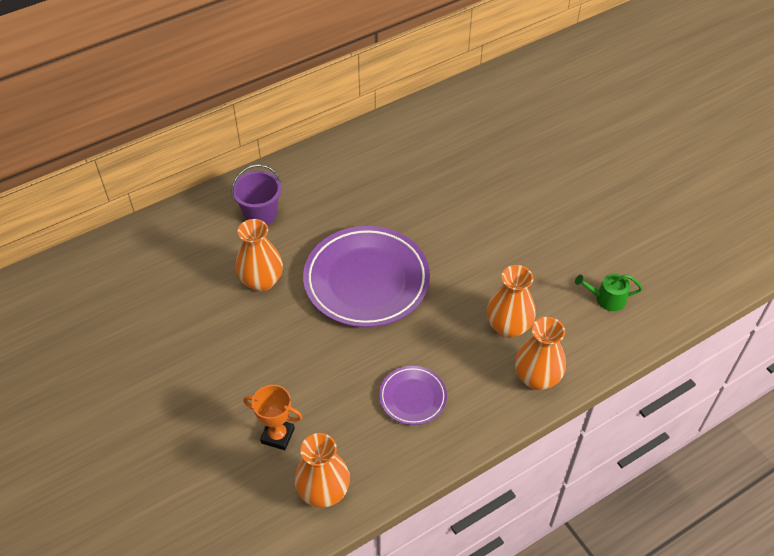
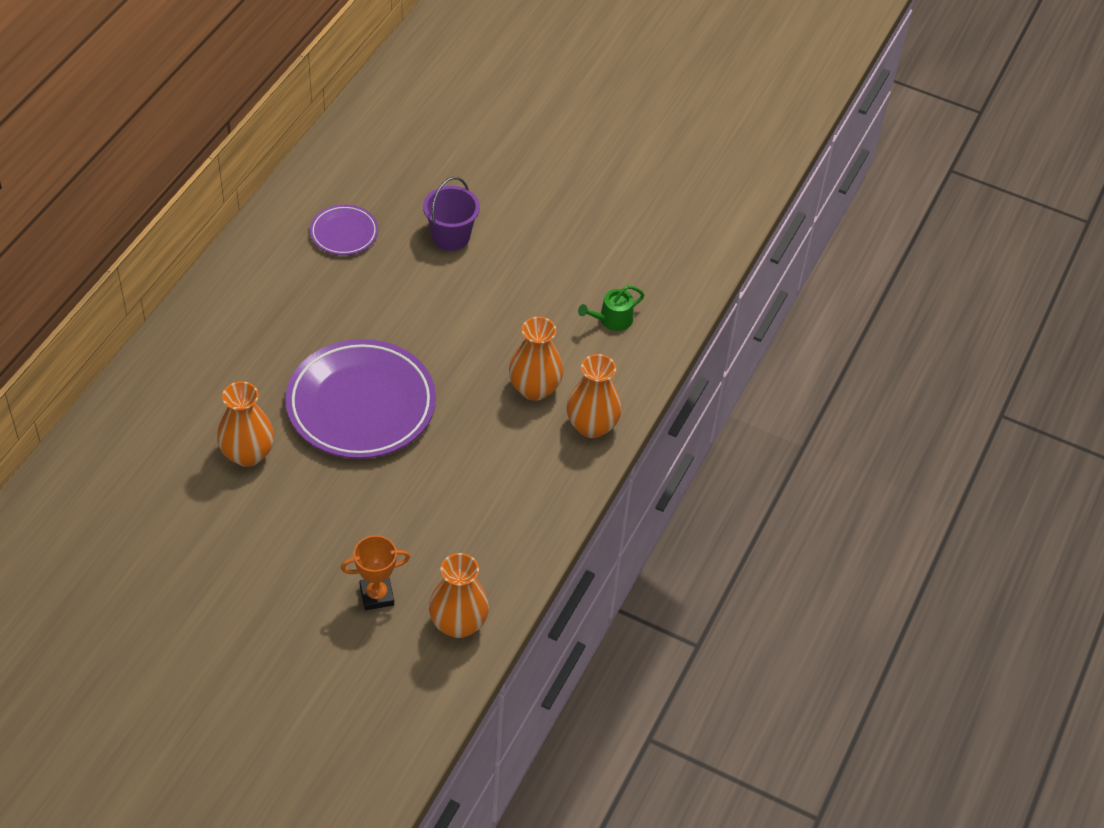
camera: 35 degrees left, 0 degrees up
purple bucket [231,164,281,225] -> purple bucket moved to [423,177,480,251]
purple plate [379,366,447,425] -> purple plate moved to [310,204,378,255]

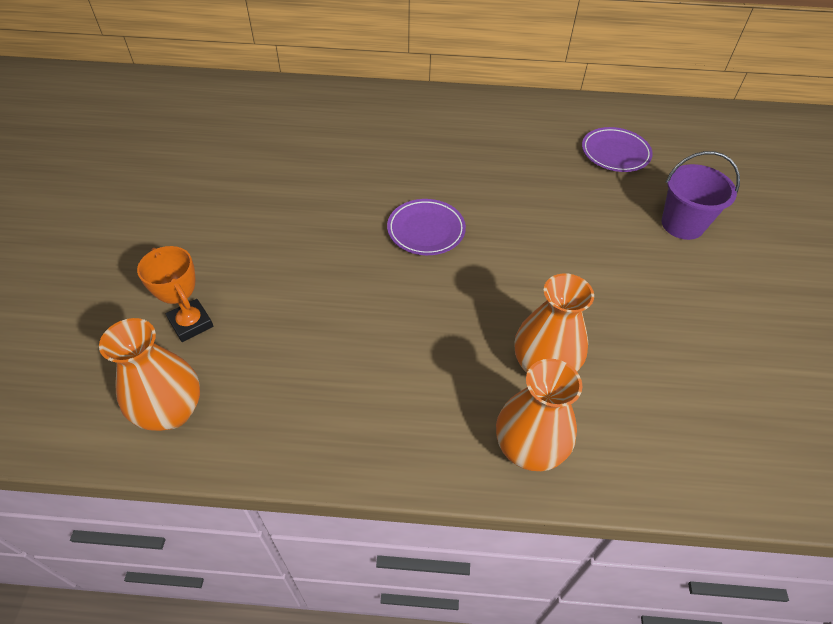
camera: 70 degrees right, 0 degrees up
orange vase [217,381,274,467] -> none
purple plate [285,339,436,459] -> purple plate [387,199,466,255], size x0.49
green watering can [578,286,644,331] -> none

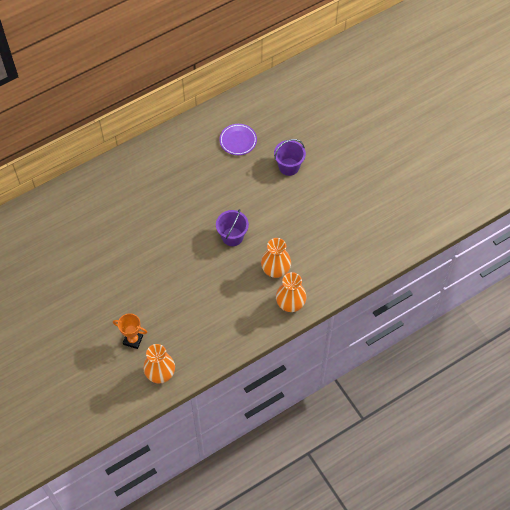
camera: 35 degrees left, 10 degrees up
purple plate [387,199,466,255] -> none
none -> purple bucket [216,209,249,246]

